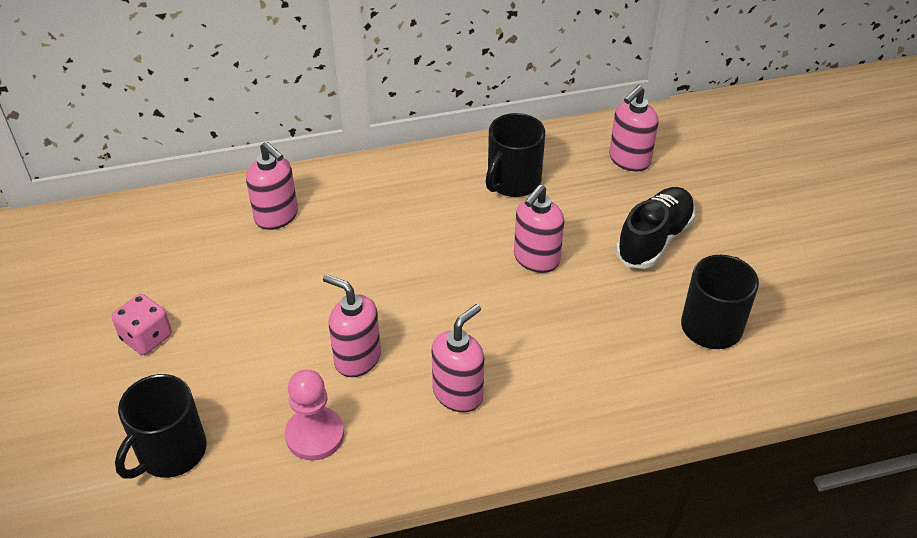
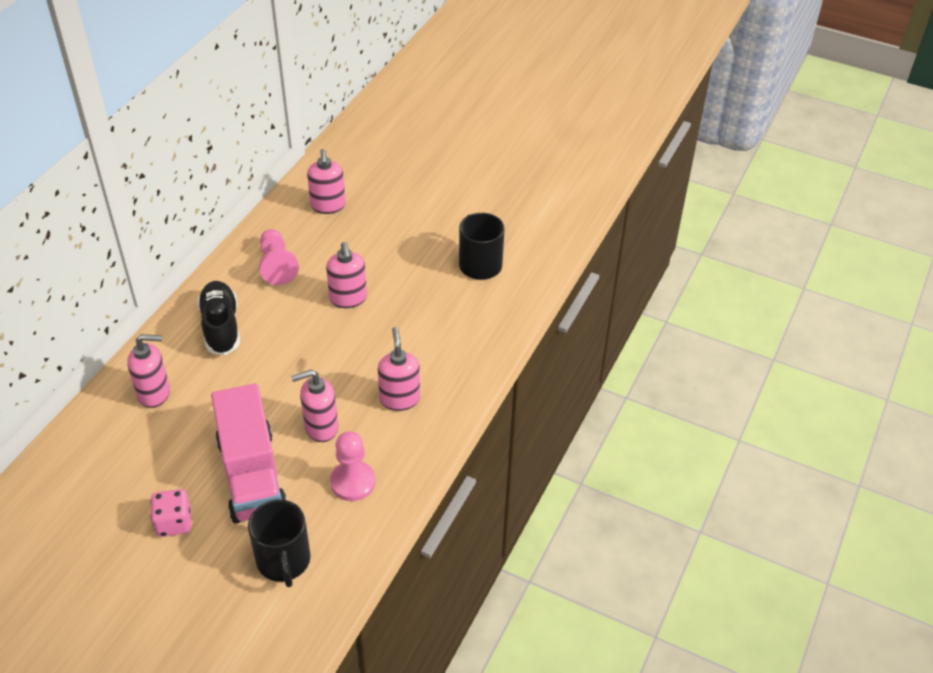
camera: 50 degrees left, 0 degrees up
black mug [486,113,545,197] -> pink pawn [259,229,299,285]
black shoe [616,187,695,269] -> black shoe moved to [197,281,240,356]
none -> pink truck [211,383,287,523]

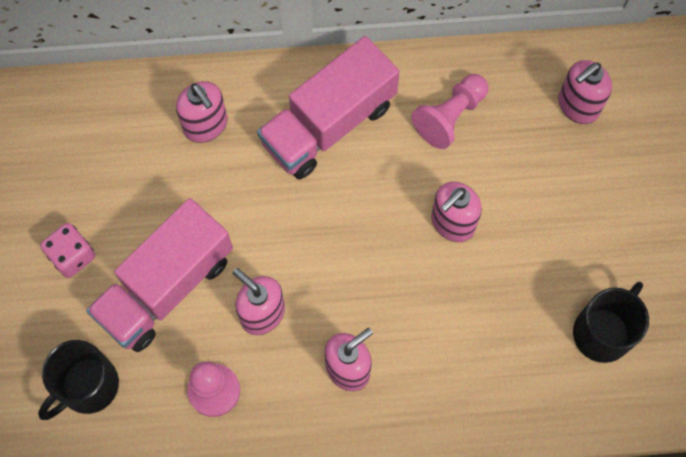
camera: 60 degrees right, 25 degrees up
black shoe [197,281,240,356] -> pink truck [257,36,399,179]

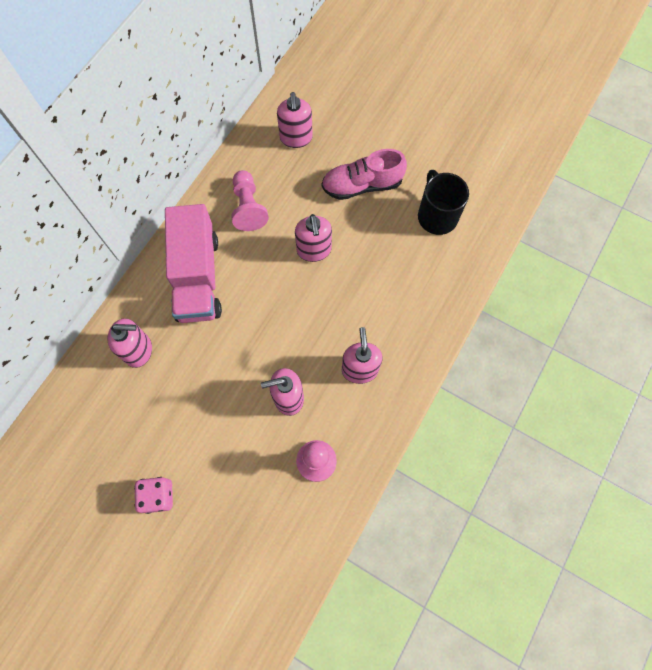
camera: 55 degrees left, 0 degrees up
black mug [38,340,119,420] -> none
pink truck [86,198,233,352] -> none
none -> pink shoe [322,149,407,200]

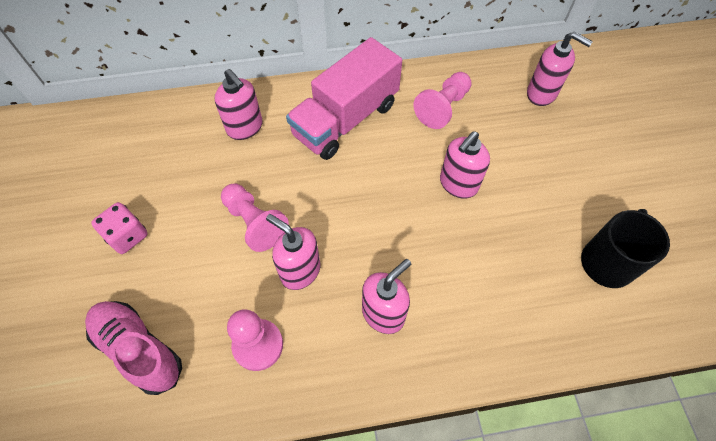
camera: 50 degrees right, 10 degrees down
pink soap dispenser [277,92,313,148] -> pink soap dispenser turned 105 degrees counterclockwise [527,31,593,106]
pink shoe [322,149,407,200] -> pink shoe moved to [85,301,182,395]
none -> pink pawn [221,184,289,252]

